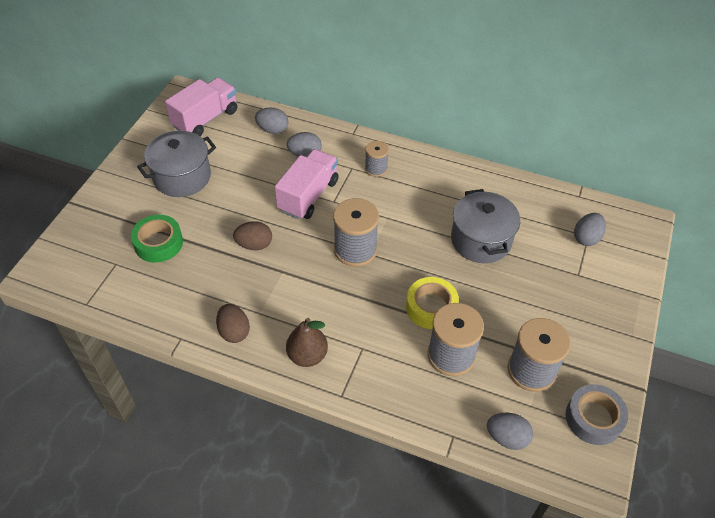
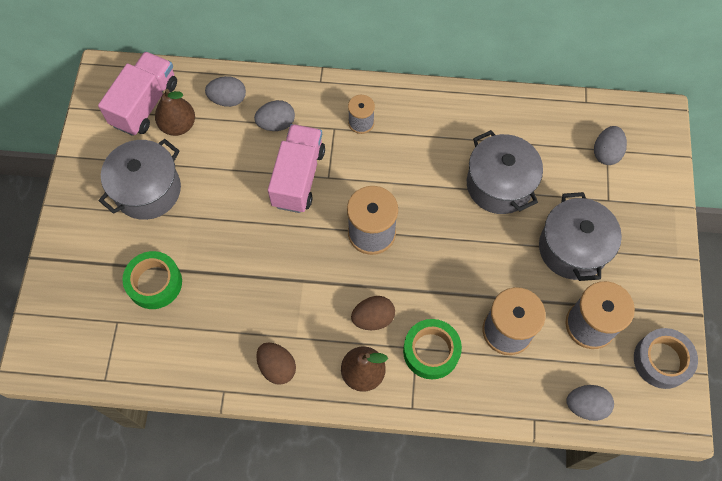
camera: 15 degrees left, 15 degrees up
brown egg [233,221,272,250] -> brown egg moved to [351,296,395,330]
yellow tape [406,277,459,329] -> none
none -> brown pear [155,89,195,136]
none -> green tape [403,319,462,379]
none -> grey pot [539,192,622,281]

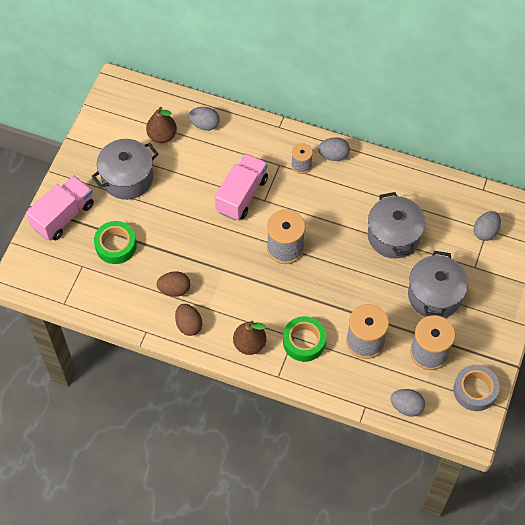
camera: 15 degrees right, 5 degrees down
pink truck [98,51,177,136] -> pink truck moved to [26,176,94,240]
grey egg [254,100,295,131] -> grey egg moved to [318,137,350,161]
brown egg [351,296,395,330] -> brown egg moved to [156,271,190,297]

